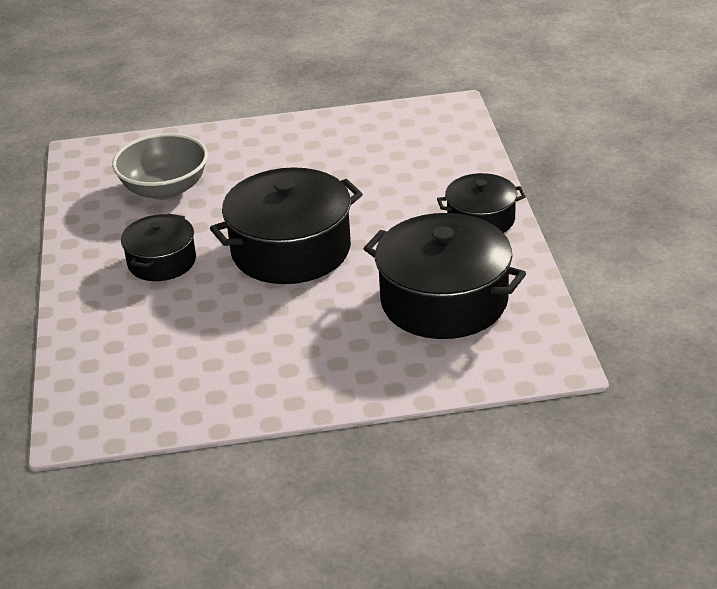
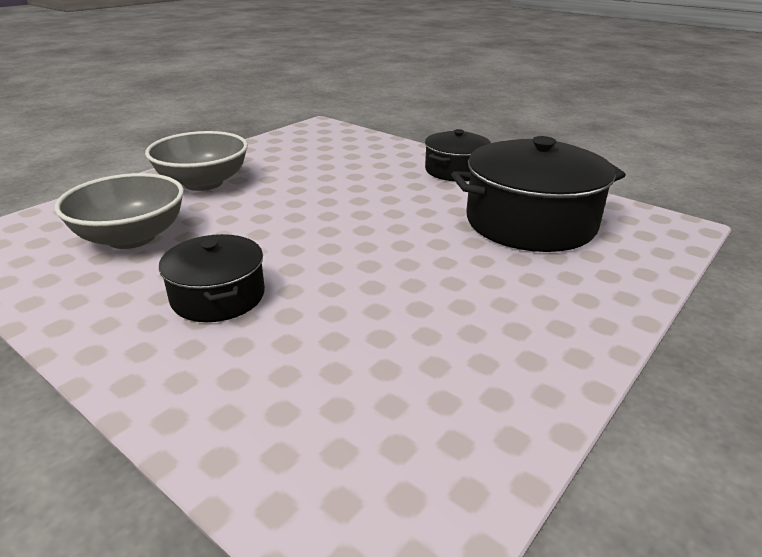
camera: 45 degrees left, 5 degrees down
black pot [210,167,363,284] -> none
none -> grey bowl [145,131,248,191]

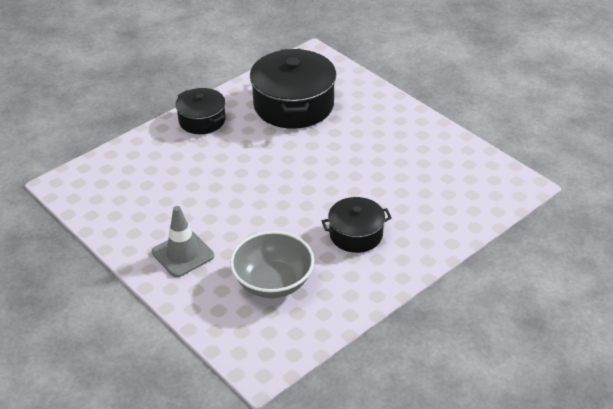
camera: 80 degrees left, 10 degrees up
grey bowl [145,131,248,191] -> grey traffic cone [152,206,214,277]

